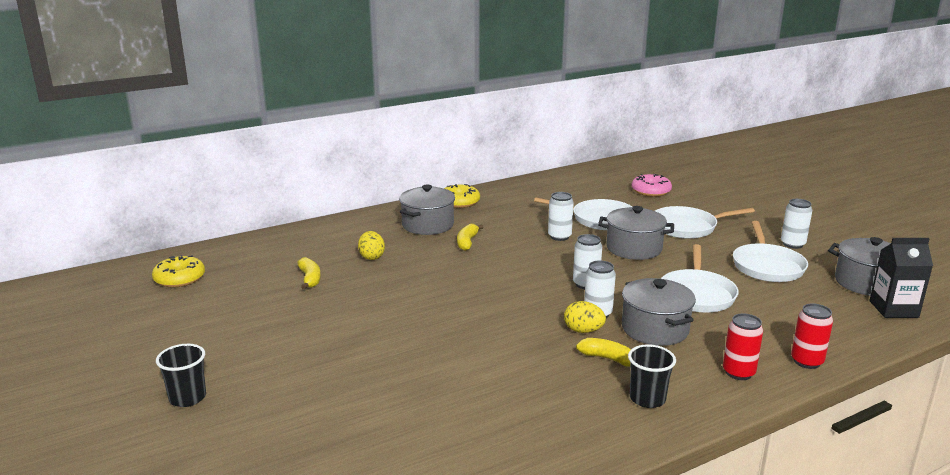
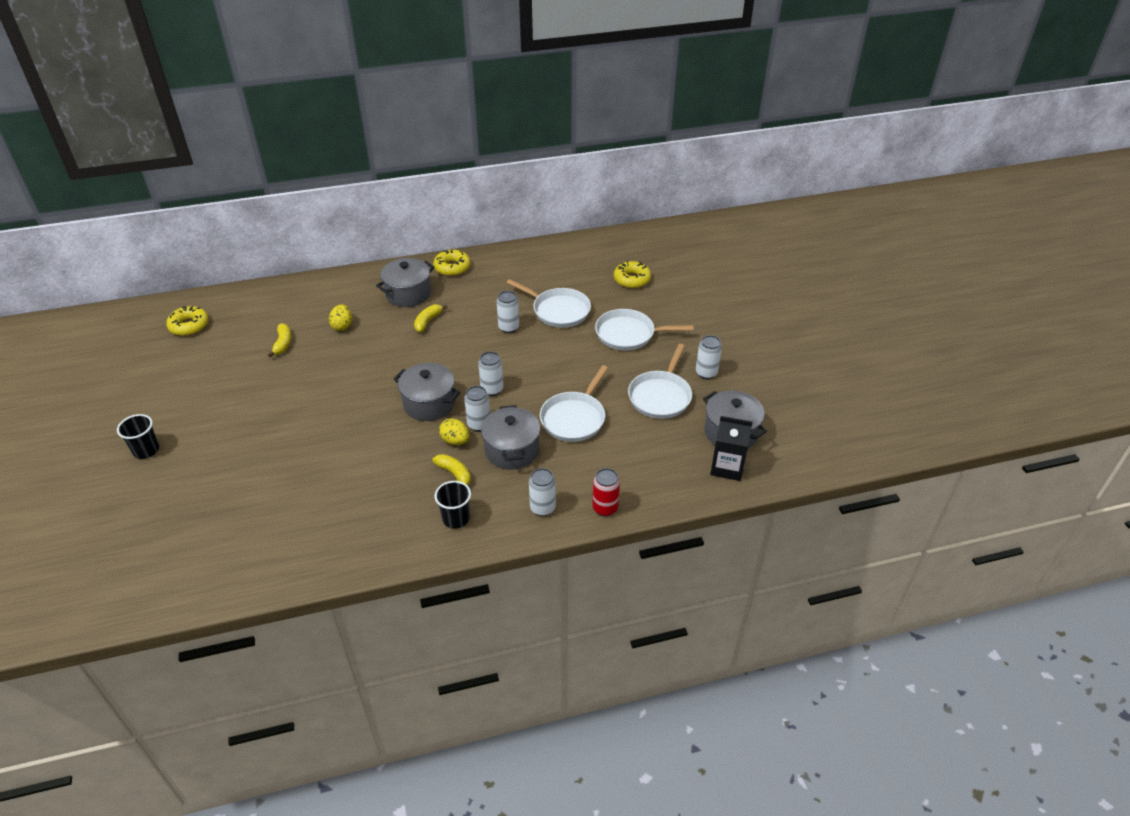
camera: 15 degrees right, 20 degrees up
grey pot [598,206,674,260] -> grey pot moved to [394,363,461,421]
pink donut [631,174,672,197] -> yellow donut [614,260,651,288]
red can [723,313,763,380] -> white can [529,468,556,516]

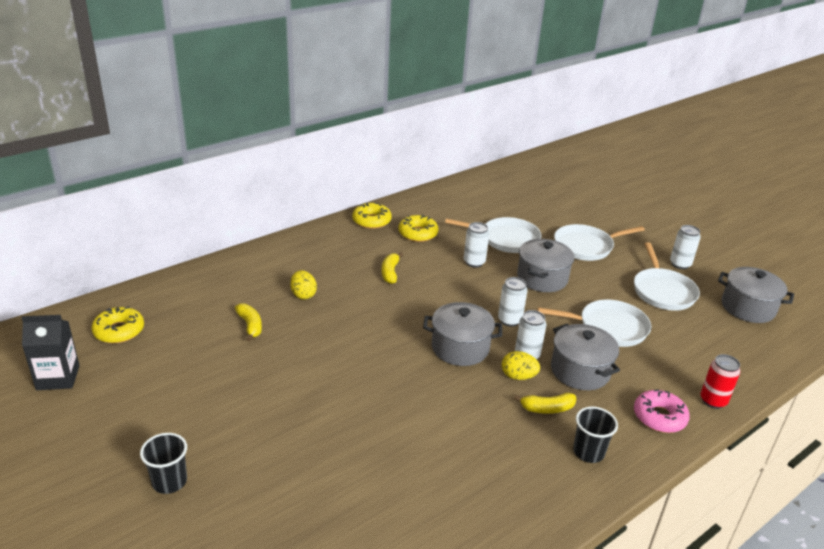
camera: 25 degrees left, 10 degrees down
grey pot [376,258,435,307] -> grey pot moved to [517,239,574,292]
yellow banana [432,454,471,486] -> yellow banana turned 150 degrees clockwise [514,393,577,414]
white can [529,468,556,516] -> pink donut [634,389,690,433]
white pan [540,365,608,442] -> white pan turned 90 degrees counterclockwise [538,299,651,347]
yellow donut [614,260,651,288] -> yellow donut moved to [399,215,439,242]
black carton [710,416,753,481] -> black carton moved to [21,315,80,390]

